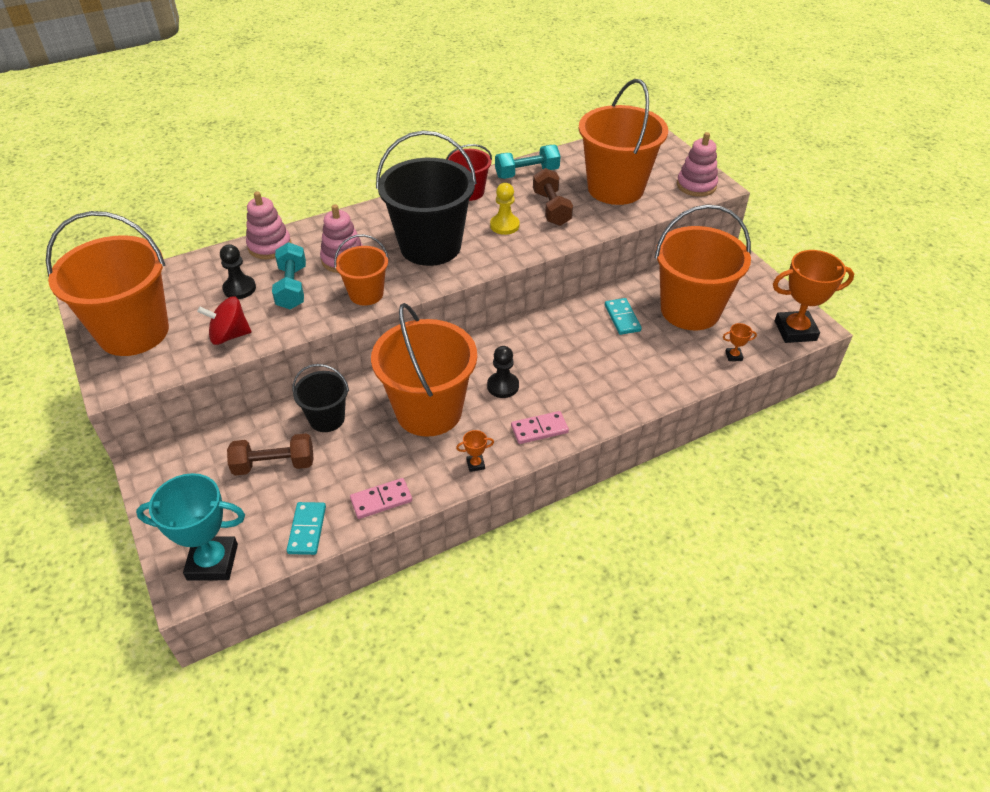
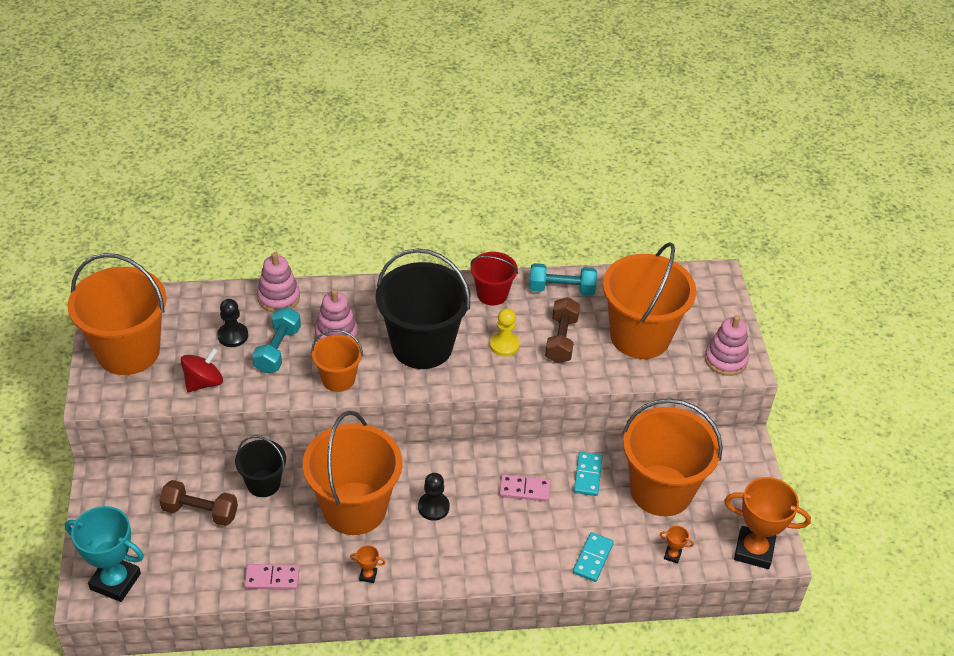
camera: 20 degrees right, 0 degrees up
red spinning top [197,296,251,345] -> red spinning top turned 120 degrees clockwise [181,348,223,392]
turquoise domino [287,502,326,555] -> turquoise domino moved to [573,532,614,582]
pink domino [511,411,569,444] -> pink domino moved to [499,474,550,502]

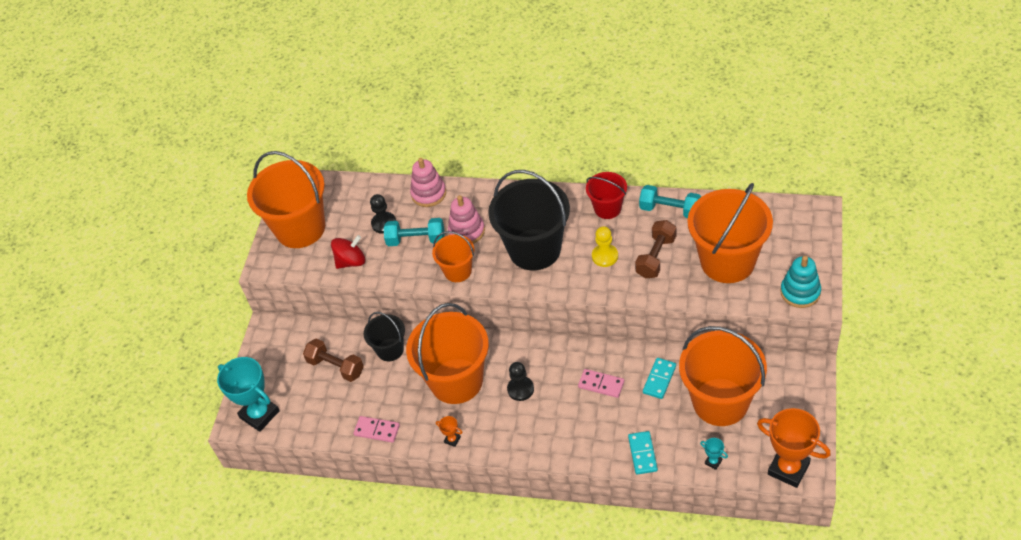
camera: 25 degrees right, 5 degrees up
turquoise dumbbell [252,307,301,373] -> turquoise dumbbell turned 60 degrees clockwise [384,218,445,246]
turquoise domino [573,532,614,582] -> turquoise domino turned 45 degrees counterclockwise [628,431,658,475]
orange trophy [660,526,694,564] -> turquoise trophy [700,438,728,470]
pink stacking toy [705,315,749,376] -> turquoise stacking toy [780,256,821,308]

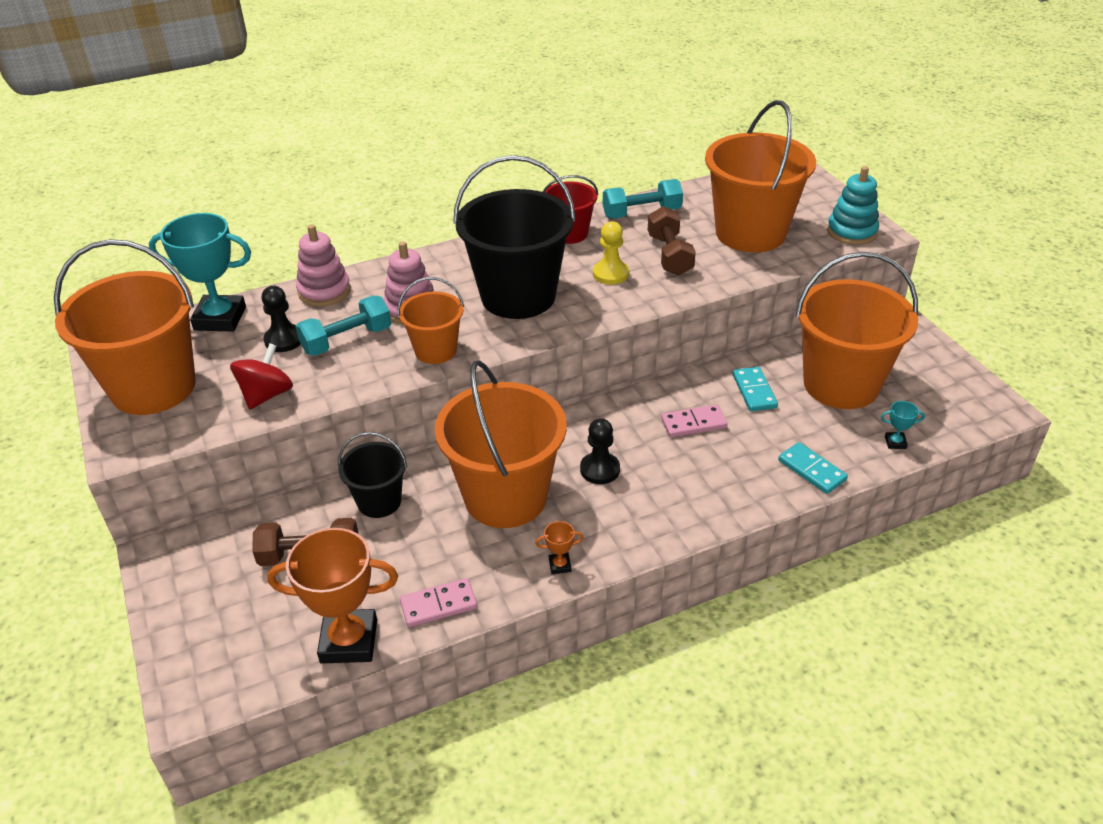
camera: 40 degrees left, 10 degrees down
turquoise trophy [217,357,280,432] -> turquoise trophy moved to [149,213,251,331]
orange trophy [757,408,831,488] -> orange trophy moved to [267,528,398,664]

